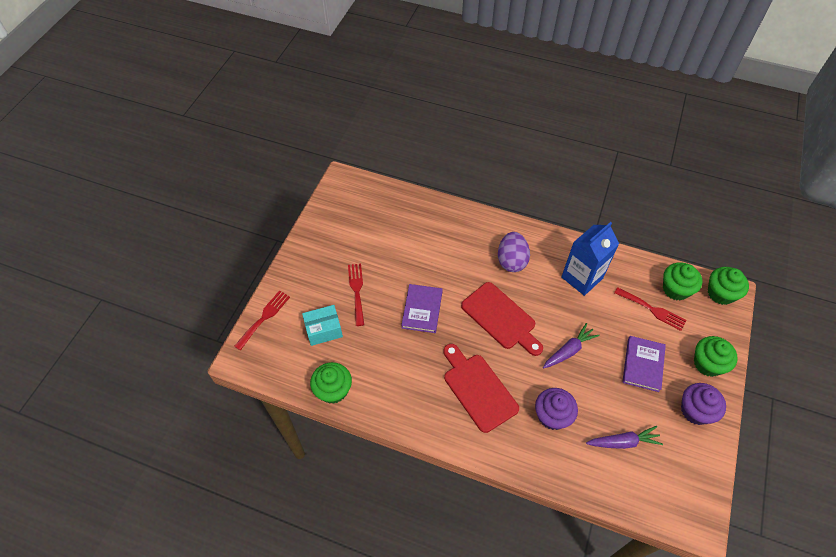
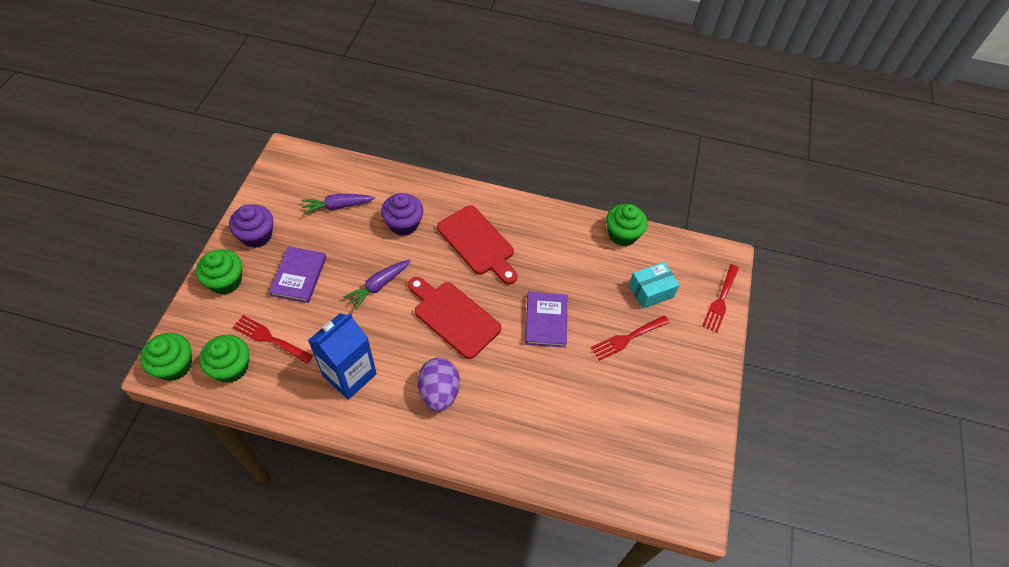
camera: 170 degrees right, 0 degrees up
red fork [348,263,364,326] -> red fork turned 75 degrees clockwise [591,315,670,361]

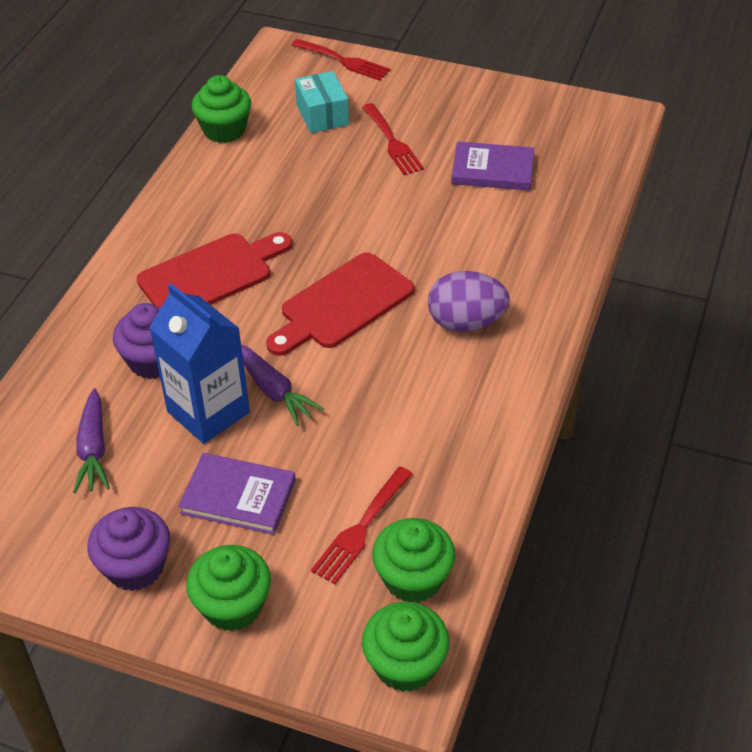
camera: 80 degrees left, 10 degrees down
blue carton [308,313,377,400] -> blue carton moved to [149,284,250,444]
purple book [525,292,567,348] -> purple book moved to [451,142,534,190]

